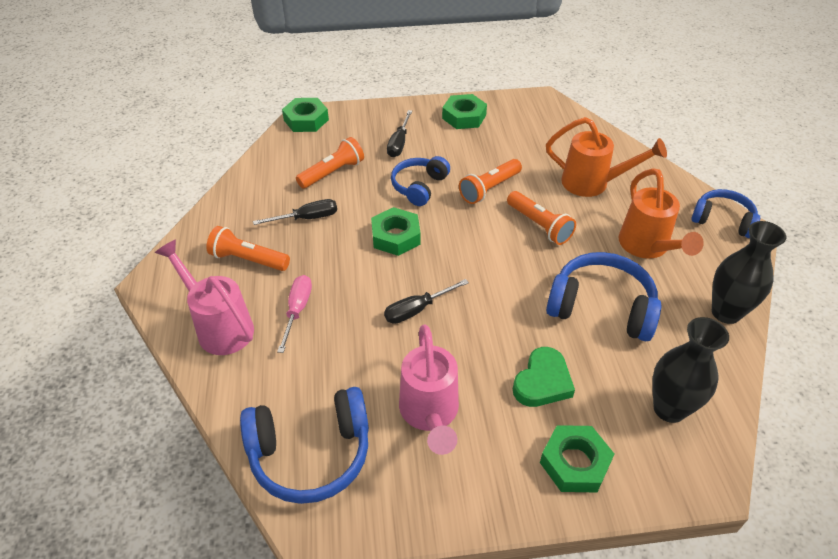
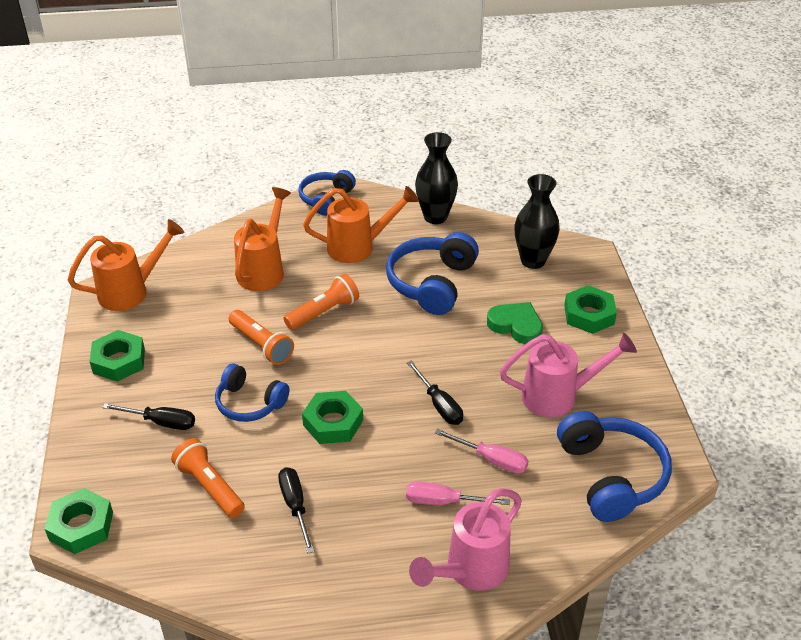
camera: 90 degrees left, 5 degrees down
orange flashlight [207,226,290,271] -> none
none -> orange watering can [68,219,185,311]
none -> pink screwdriver [435,429,529,474]

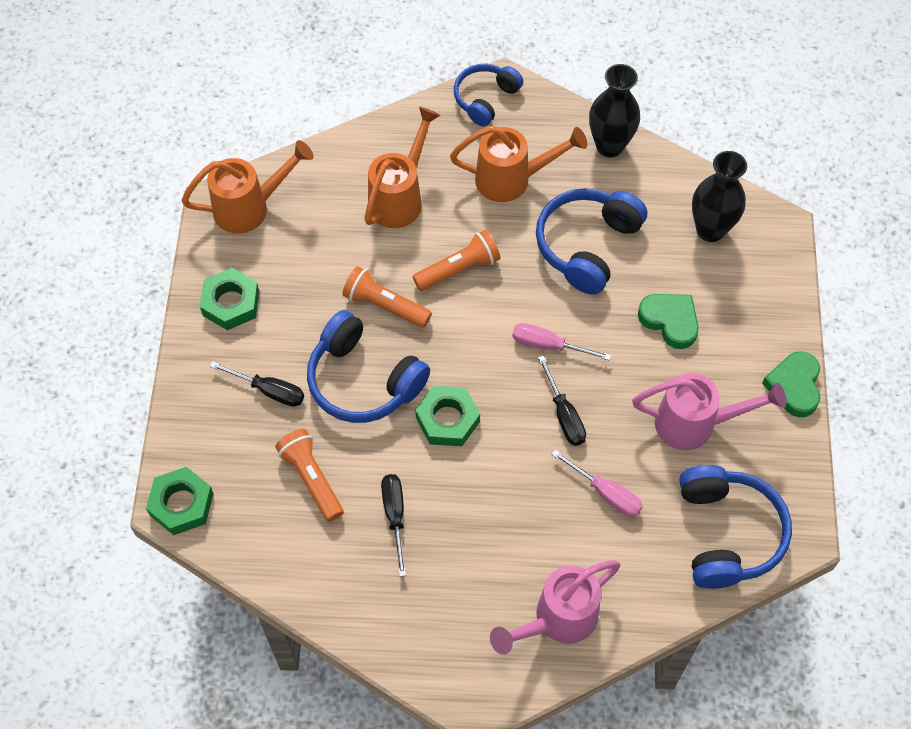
camera: 10 degrees right, 20 degrees up
blue headphones [215,363,289,422] -> blue headphones [307,310,430,423], size x1.54
orange flashlight [229,310,294,365] -> orange flashlight turned 150 degrees clockwise [342,266,432,328]
pink screwdriver [406,481,510,505] -> pink screwdriver moved to [512,323,611,360]
green nut [564,285,617,334] -> none
none -> green heart [762,351,820,417]

